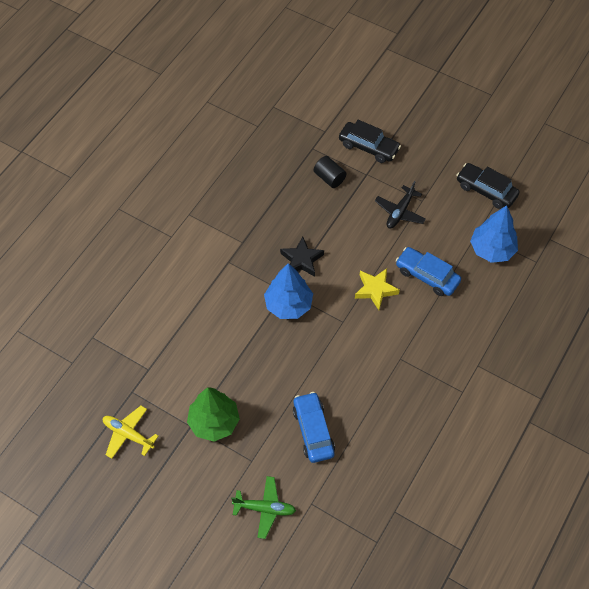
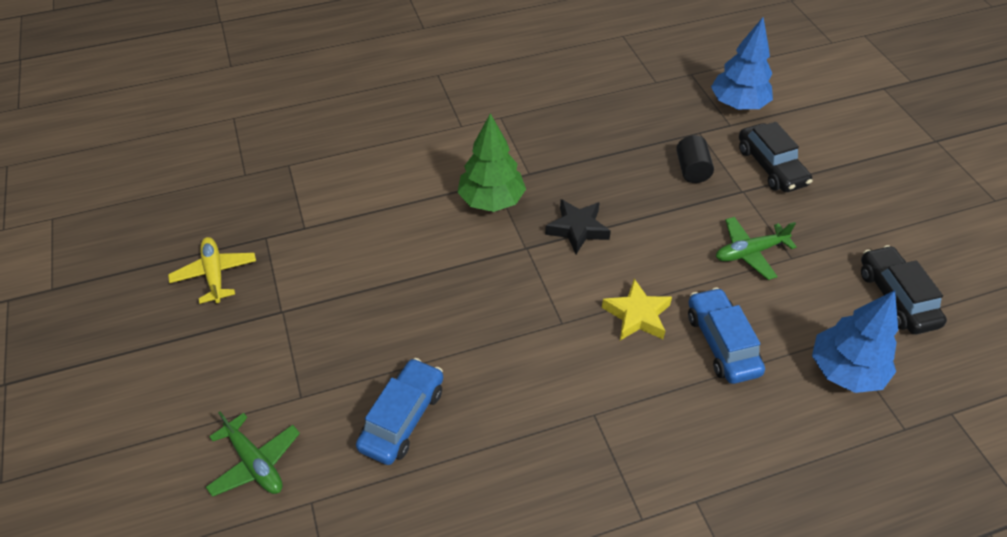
camera: 40 degrees right, 10 degrees down
green tree [187,387,240,442] -> green tree moved to [457,113,526,212]
blue tree [264,263,313,319] -> blue tree moved to [711,17,773,109]
black plane [375,181,426,229] -> green plane [716,217,797,280]

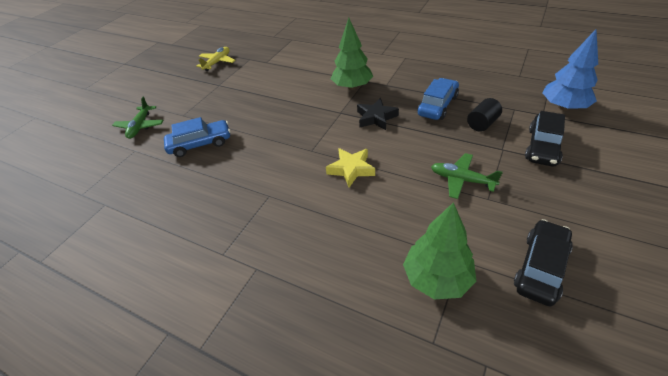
camera: 50 degrees right, 5 degrees down
blue car [688,287,765,384] -> blue car moved to [417,78,459,120]
blue tree [812,290,898,393] -> green tree [403,202,476,300]

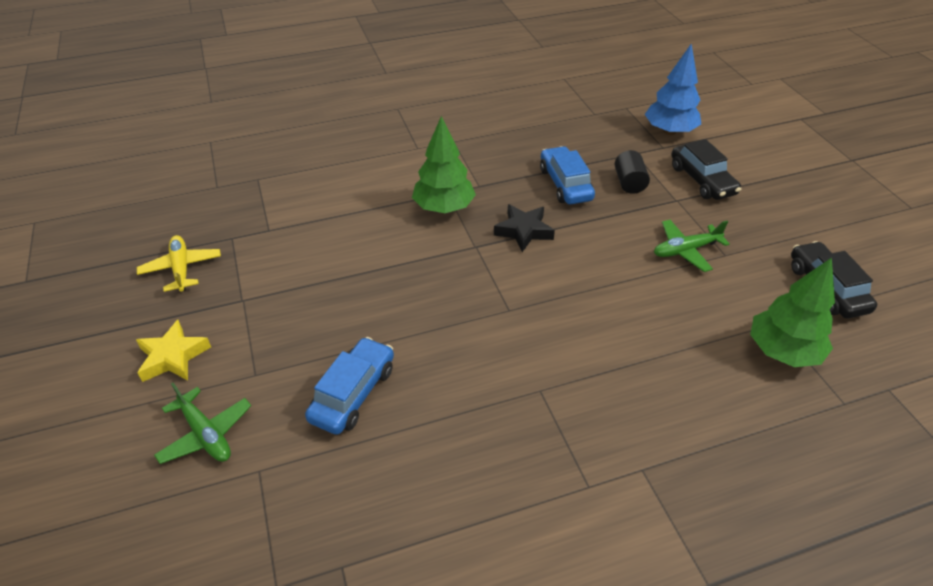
camera: 50 degrees left, 0 degrees up
yellow star [326,148,375,187] -> yellow star moved to [136,320,211,382]

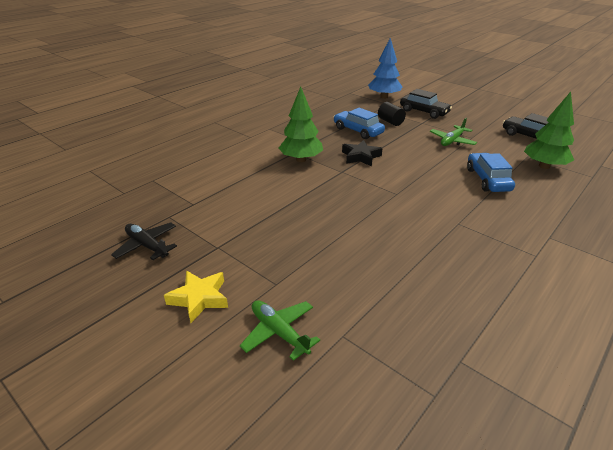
camera: 30 degrees left, 10 degrees down
yellow plane [137,235,221,292] -> black plane [111,222,177,260]
green plane [154,383,251,464] -> green plane turned 150 degrees counterclockwise [240,300,320,361]
blue car [305,337,394,435] -> blue car moved to [467,153,515,192]

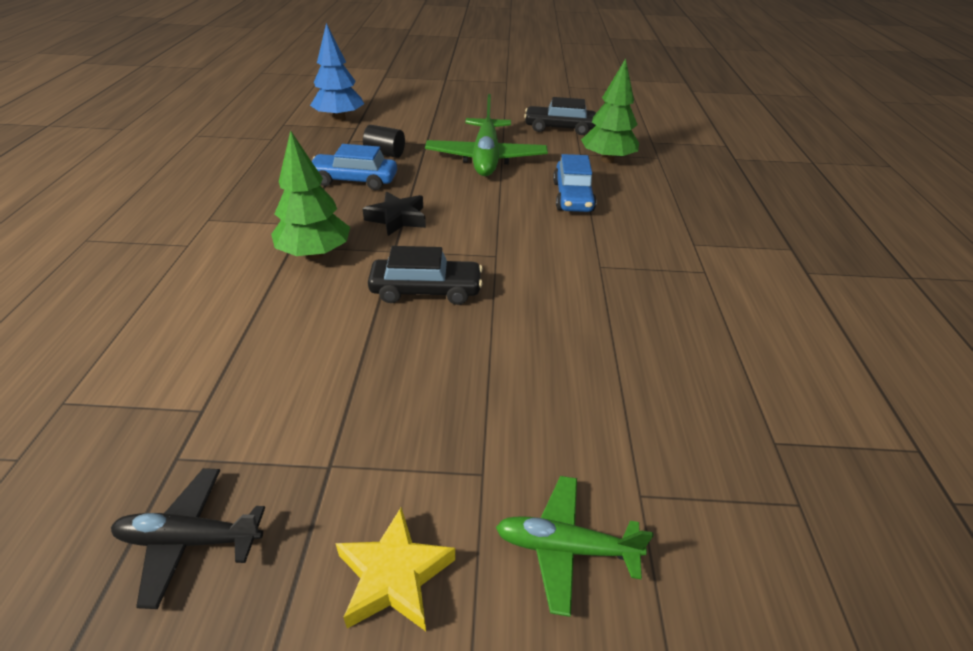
camera: 40 degrees left, 5 degrees up
black car [400,89,452,119] -> black car moved to [368,246,483,305]
green plane [430,118,477,146] -> green plane [425,94,548,176], size x1.78
blue car [467,153,515,192] -> blue car turned 135 degrees counterclockwise [553,154,597,212]

